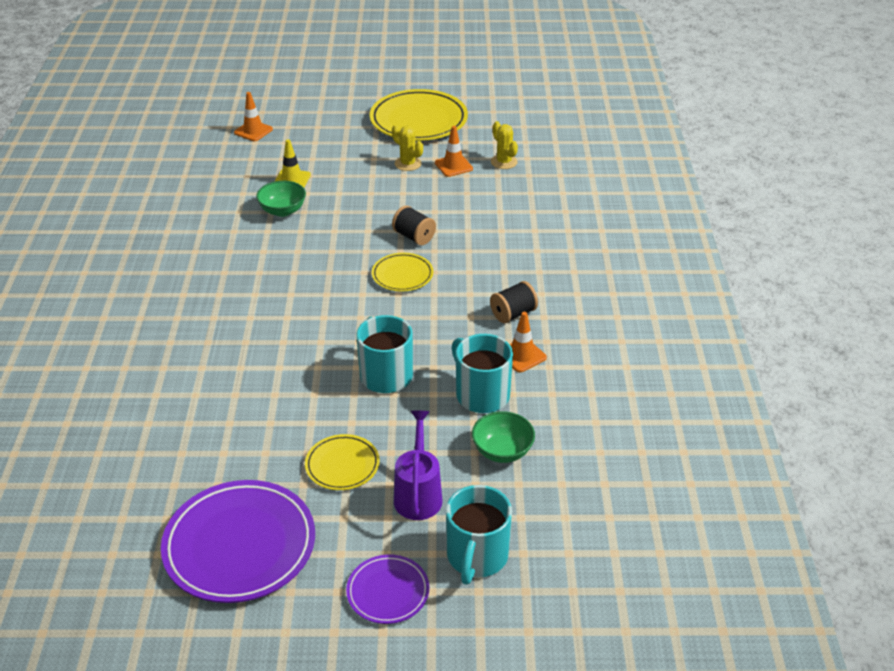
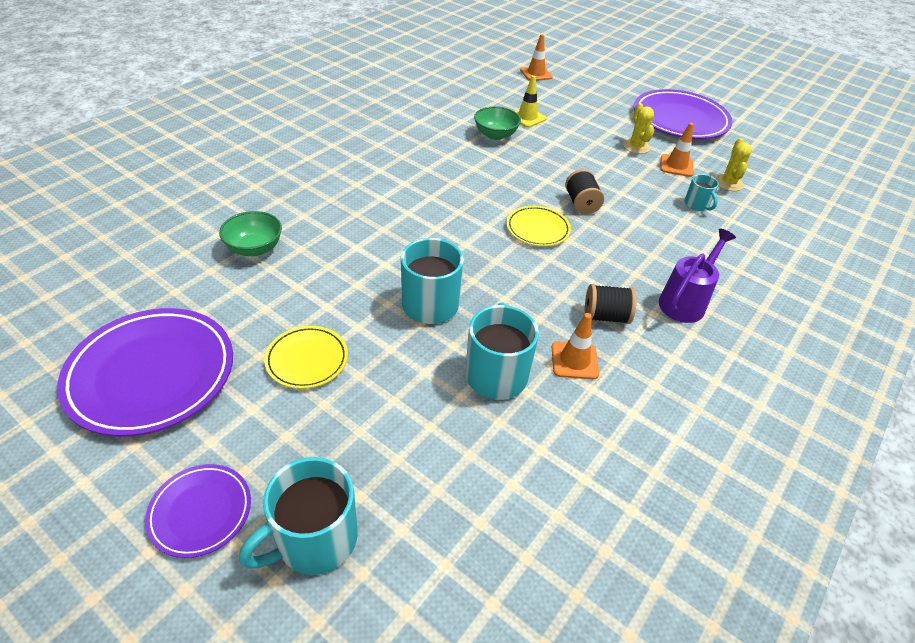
camera: 35 degrees right, 5 degrees up
yellow plate [370,89,468,141] -> purple plate [634,89,732,139]
purple watering can [394,411,443,520] -> purple watering can moved to [659,229,736,323]
green bowl [472,411,535,463] -> green bowl moved to [219,211,282,256]
none -> turquoise mug [684,174,719,211]

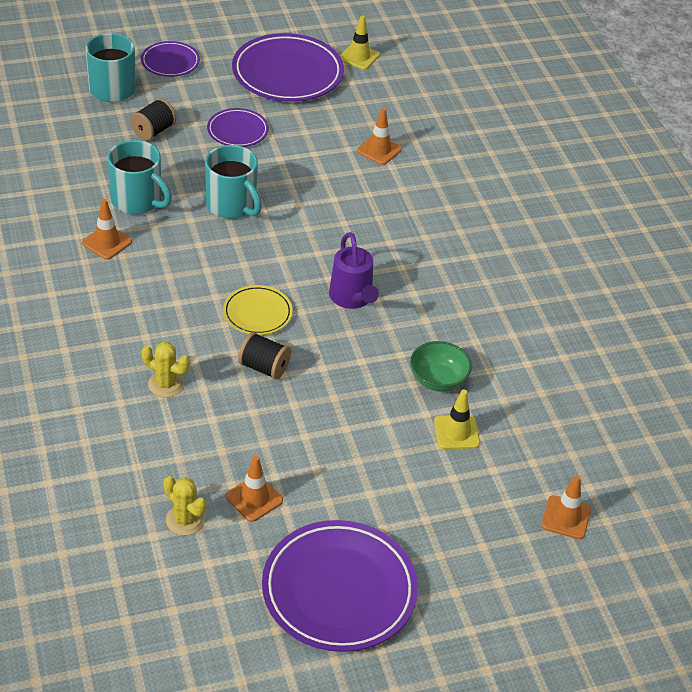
camera: 125 degrees right, 0 degrees up
green bowl [219,211,282,256] -> orange traffic cone [357,108,402,165]
yellow plate [264,326,348,389] -> purple plate [207,108,269,147]
black spool [585,284,637,324] -> black spool moved to [130,98,177,141]
yellow cactus [623,103,654,154] -> yellow cactus moved to [141,342,190,398]
purple watering can [659,229,736,323] -> purple watering can moved to [329,232,379,309]
turquoise mug [684,174,719,211] -> none
none -> yellow traffic cone [340,16,380,70]

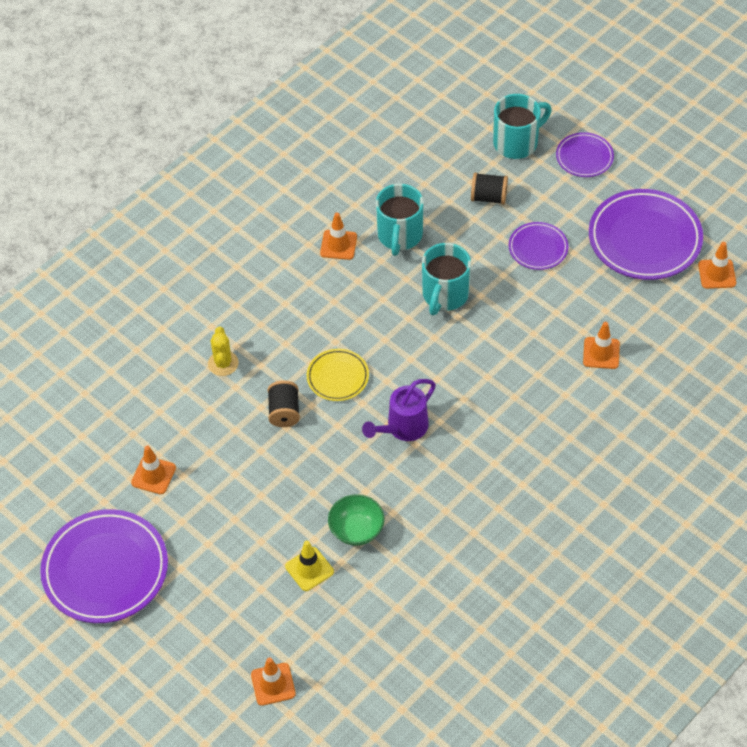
camera: 65 degrees right, 10 degrees up
yellow cactus [163,476,207,536] -> none
yellow traffic cone [340,16,380,70] -> orange traffic cone [698,242,736,289]

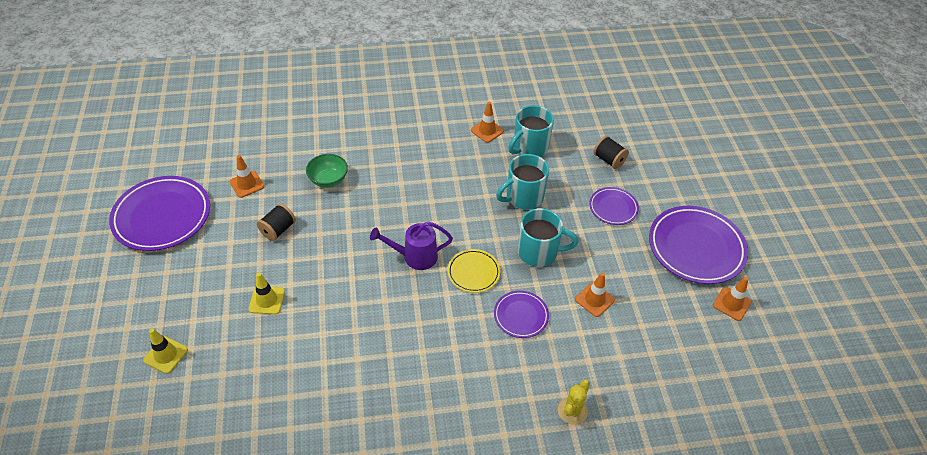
camera: 35 degrees right, 5 degrees down
yellow cactus [208,326,239,376] -> yellow cactus moved to [558,380,590,425]
orange traffic cone [251,657,296,706] -> yellow traffic cone [143,328,188,374]
black spool [268,380,300,427] -> black spool moved to [257,203,296,241]
yellow plate [307,349,369,401] -> yellow plate moved to [447,249,500,293]
green bowl [328,494,385,546] -> green bowl moved to [306,154,348,188]
turquoise mug [493,94,552,159] -> turquoise mug moved to [518,208,578,267]
purple plate [556,132,614,177] -> purple plate moved to [494,291,549,338]

